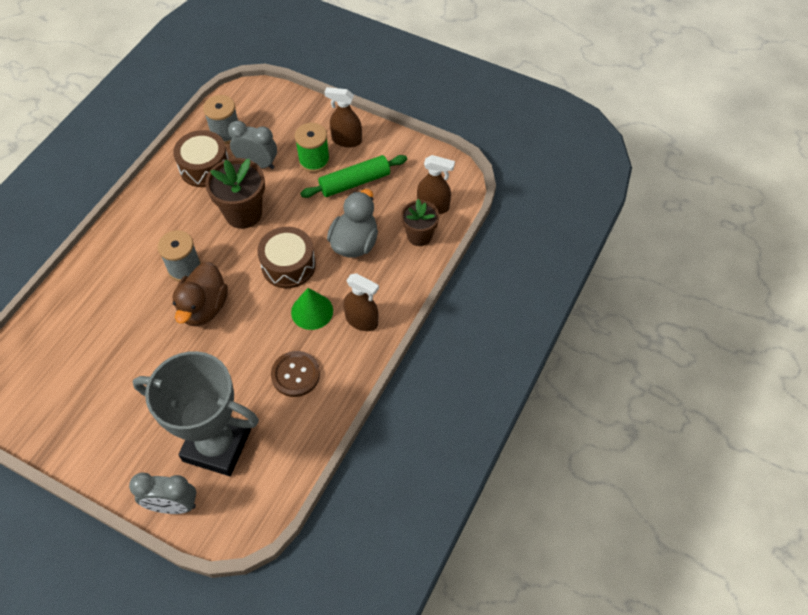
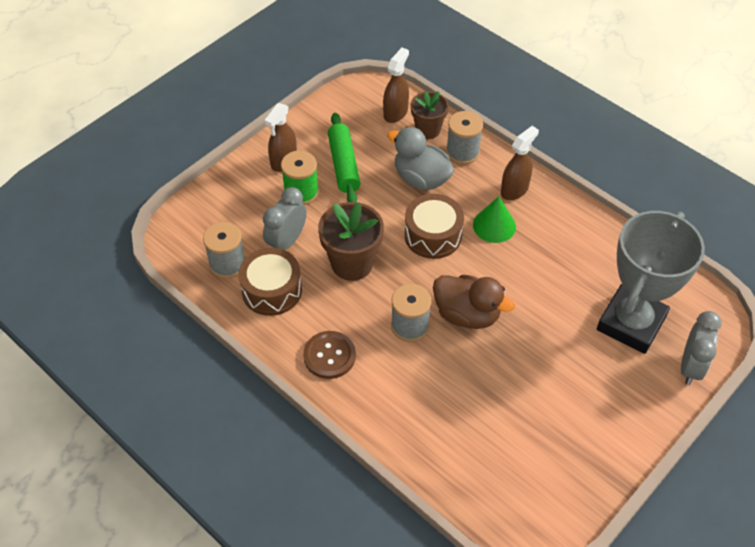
camera: 75 degrees left, 5 degrees down
brown button [271,351,320,397] -> brown button moved to [303,331,356,379]
none -> grey spool [446,111,483,165]

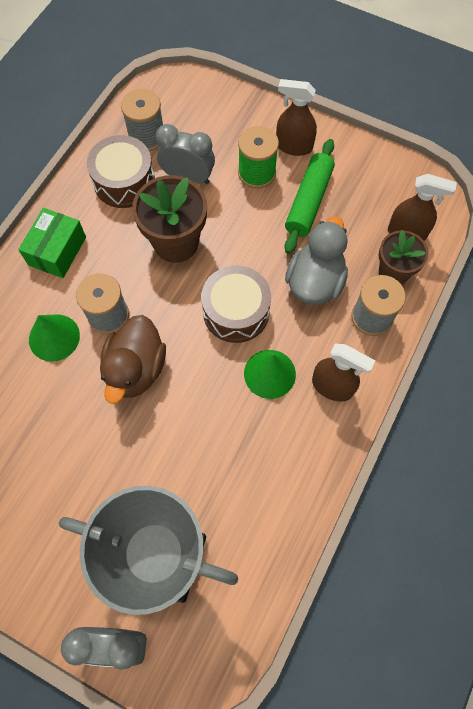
camera: 75 degrees right, 15 degrees up
brown button [303,331,356,379] -> green box [18,208,86,278]
green rolling pin [328,113,360,202] -> green rolling pin turned 45 degrees counterclockwise [285,139,335,254]
none -> green cone [29,314,80,362]

